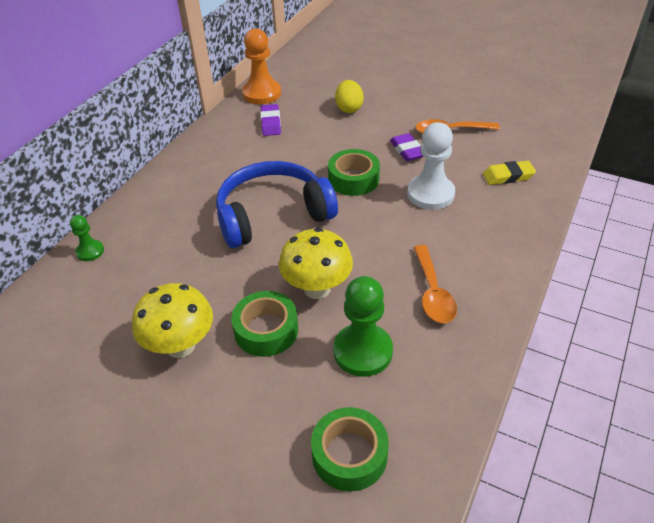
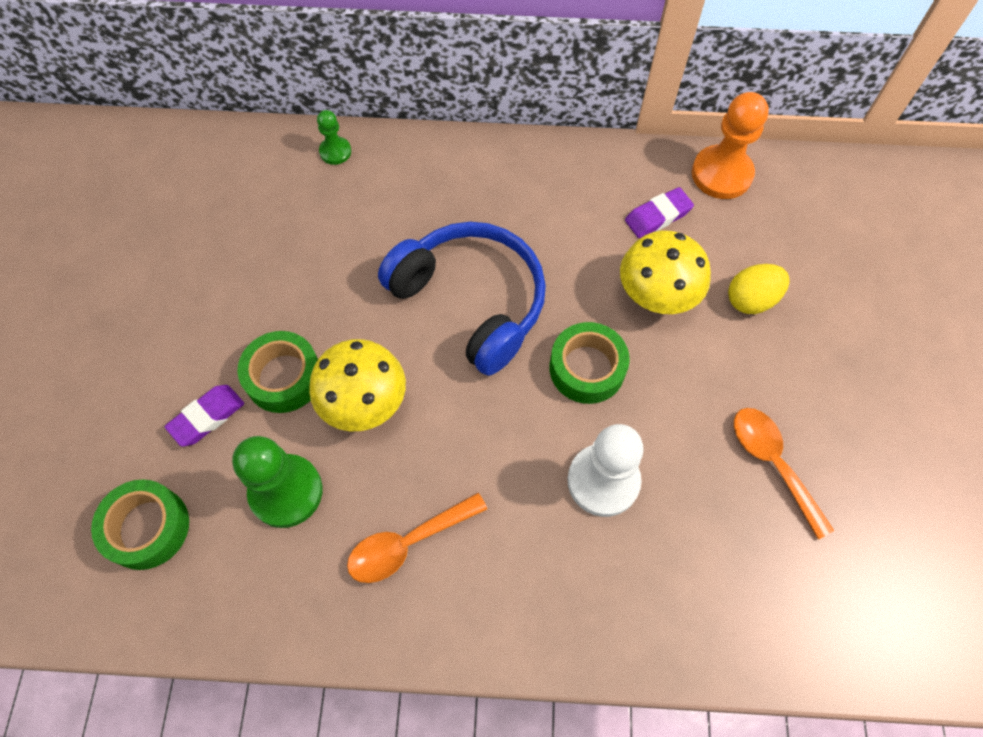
camera: 65 degrees right, 20 degrees up
yellow mushroom [132,283,213,358] -> yellow mushroom moved to [620,231,711,314]
purple eraser [390,133,424,161] -> purple eraser moved to [165,385,244,447]
yellow eraser [483,161,536,185] -> none

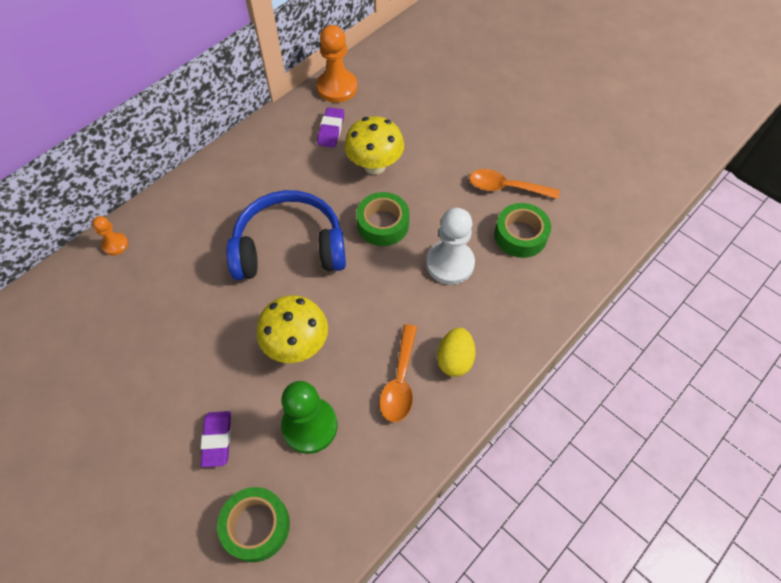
camera: 50 degrees left, 5 degrees down
green tape [238,331,318,413] -> green tape moved to [494,203,551,258]
green pawn [317,110,351,165] -> orange pawn [92,216,128,255]
yellow egg [728,264,790,314] -> yellow egg moved to [437,328,475,377]

